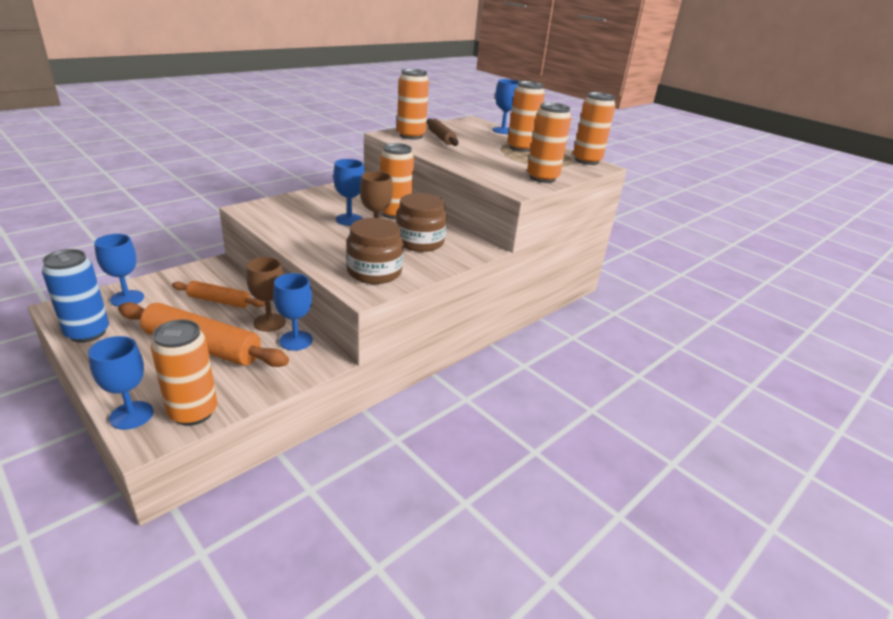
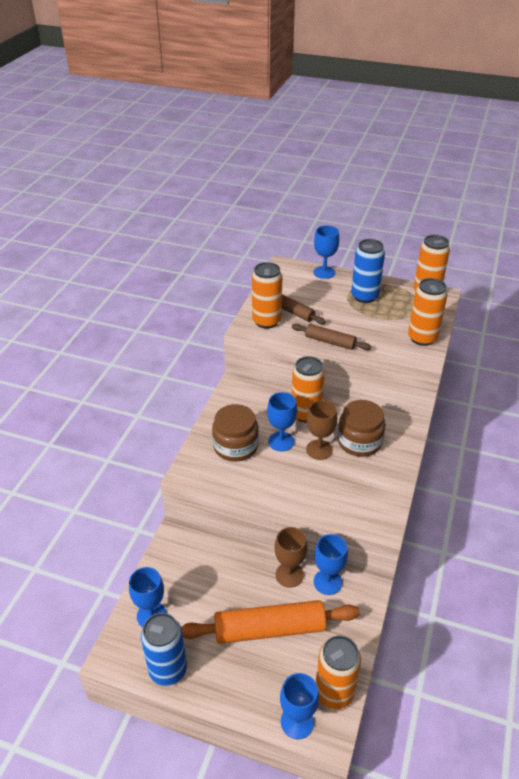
camera: 25 degrees left, 10 degrees up
orange rolling pin [172,281,265,308] -> none
brown jar [346,218,403,284] -> brown jar moved to [212,404,259,462]
orange can [507,81,545,152] -> blue can [351,239,385,303]
none -> brown rolling pin [292,324,371,350]

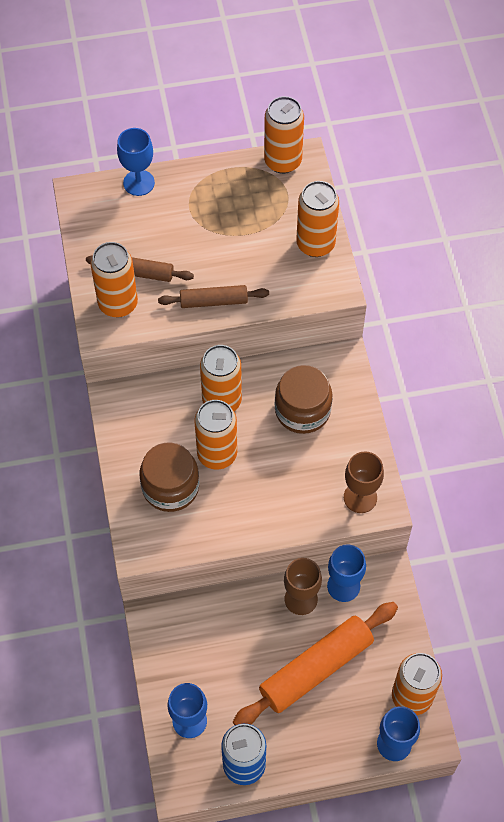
camera: 30 degrees left, 20 degrees up
blue goblet [267,392,297,451] -> orange can [194,400,237,470]
brown goblet [306,400,337,460] -> brown goblet moved to [344,451,384,513]
blue can [351,239,385,303] -> none

